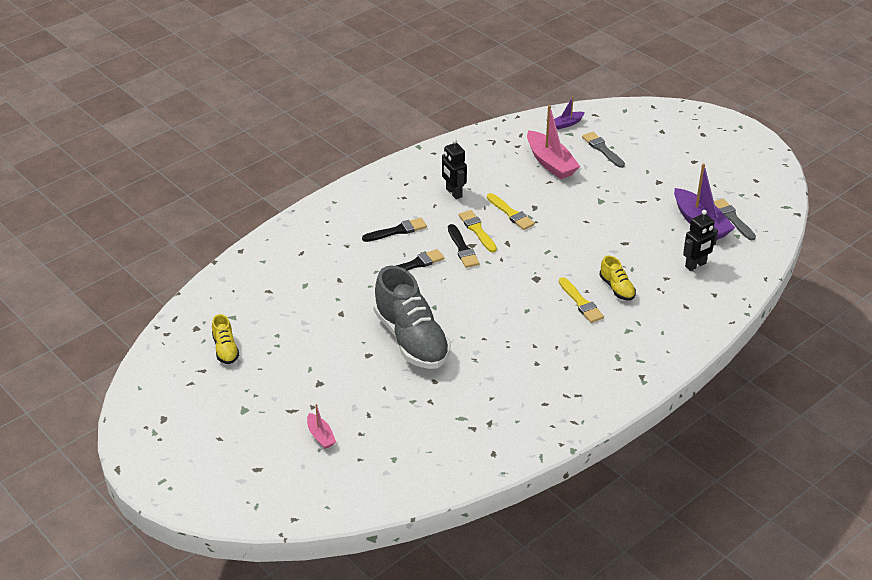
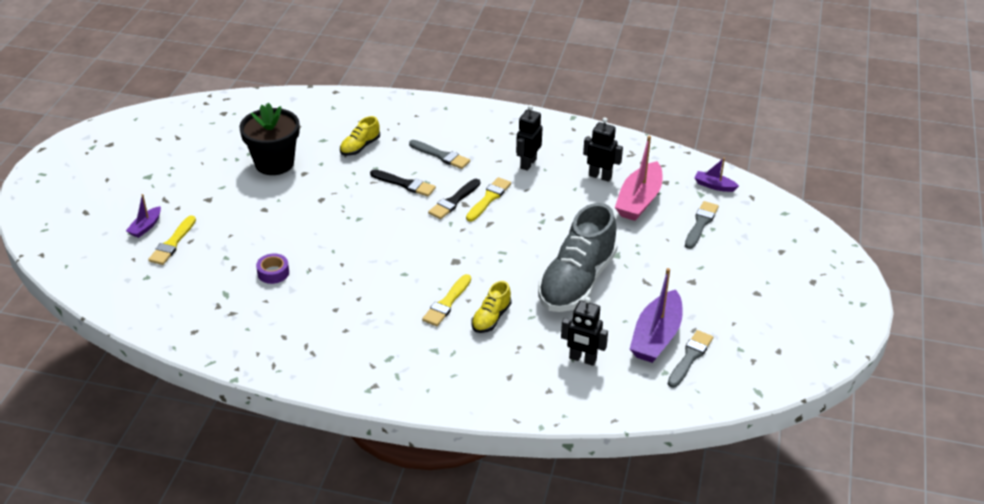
camera: 55 degrees right, 0 degrees up
yellow shoe [212,314,239,364] -> yellow shoe moved to [340,116,380,156]
pink boat [307,404,336,449] -> purple boat [126,194,161,238]
black brush [362,218,427,242] -> grey brush [409,140,470,169]
grey shoe [373,265,451,369] -> grey shoe moved to [538,203,618,312]
yellow brush [487,193,535,230] -> yellow brush moved to [148,215,196,265]
none -> black flower pot [239,103,300,175]
none -> purple tape [256,254,289,284]
none -> black robot [583,117,623,182]

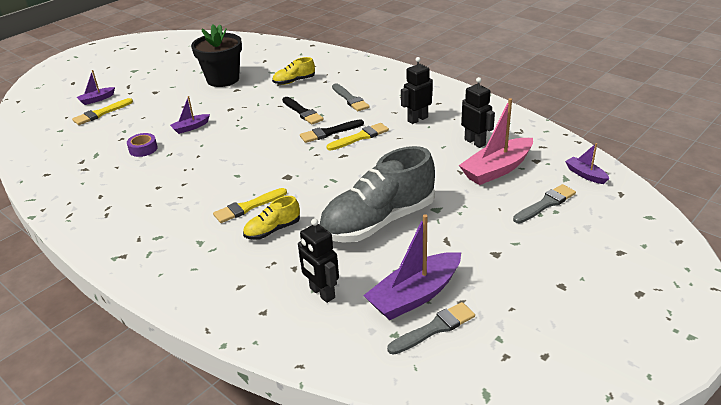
camera: 30 degrees right, 5 degrees down
none -> purple boat [170,96,210,134]

